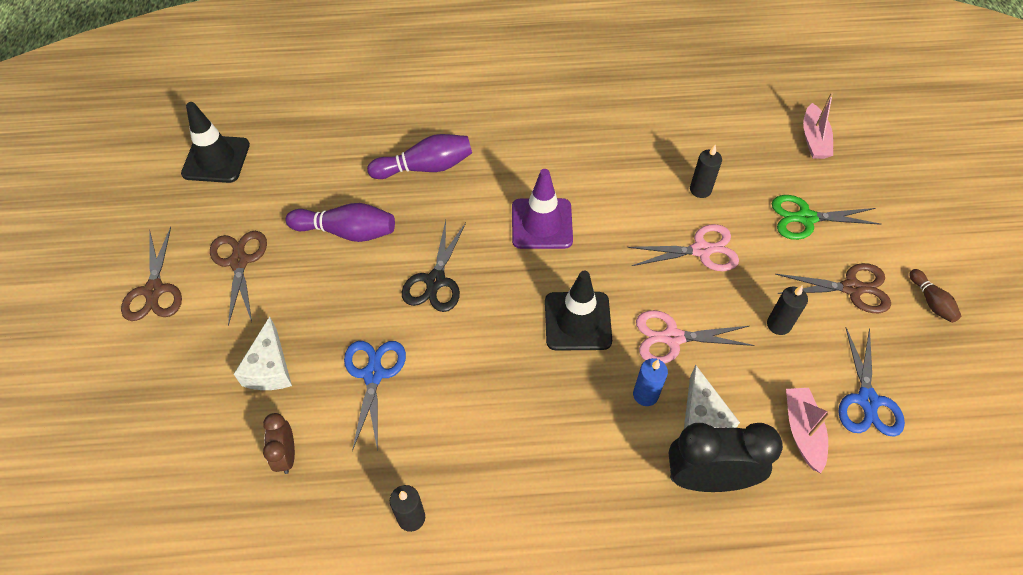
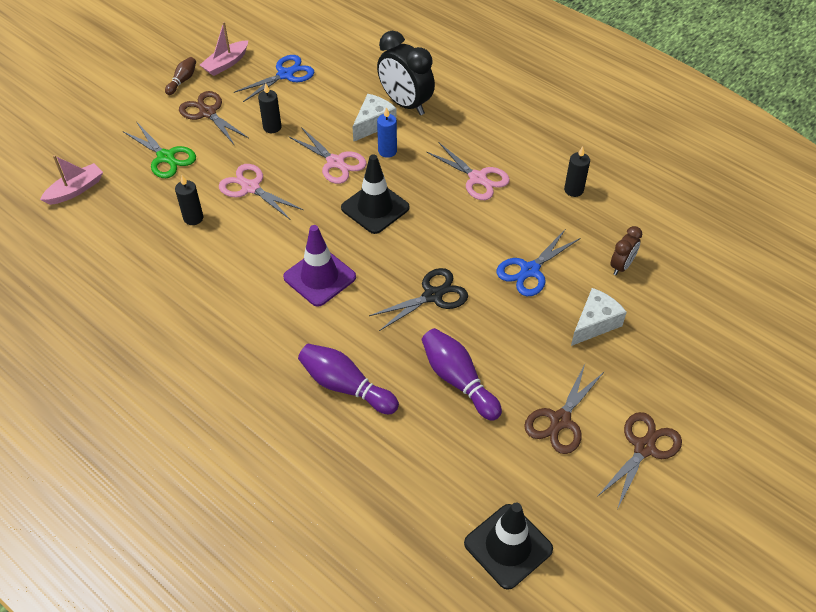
camera: 135 degrees left, 5 degrees down
pink boat [786,388,831,473] -> pink boat moved to [200,22,248,76]
none -> pink scissors [427,143,510,200]

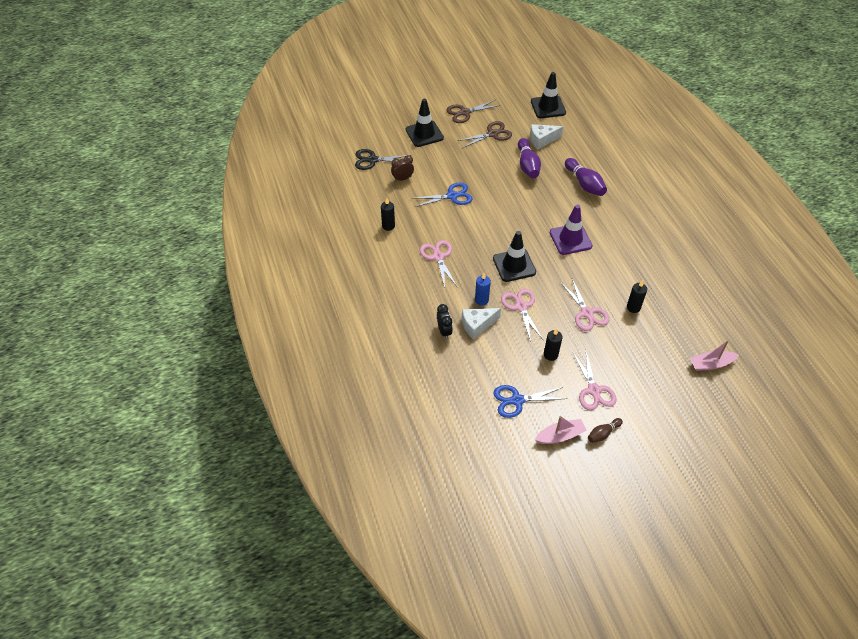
camera: 150 degrees left, 0 degrees up
green scissors [123,123,196,178] -> none
brown scissors [179,91,249,146] -> pink scissors [572,352,617,410]
black scissors [369,268,468,331] -> black scissors moved to [355,149,411,170]
black clock [377,31,435,115] -> black clock [437,304,453,339], size x0.53
white cheese [571,288,627,346] -> white cheese moved to [530,124,564,149]
none -> black traffic cone [406,99,444,147]

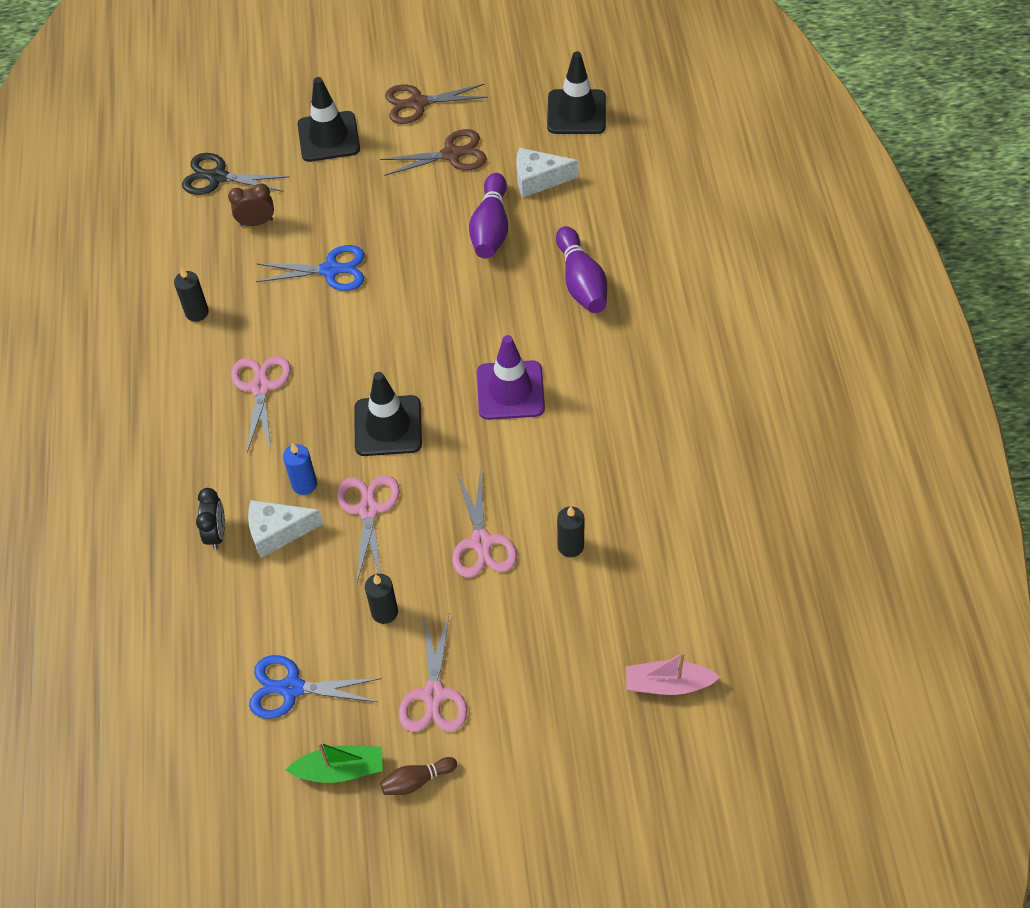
camera: 15 degrees right, 5 degrees up
pink boat [535,416,587,444] -> green boat [286,742,383,783]

